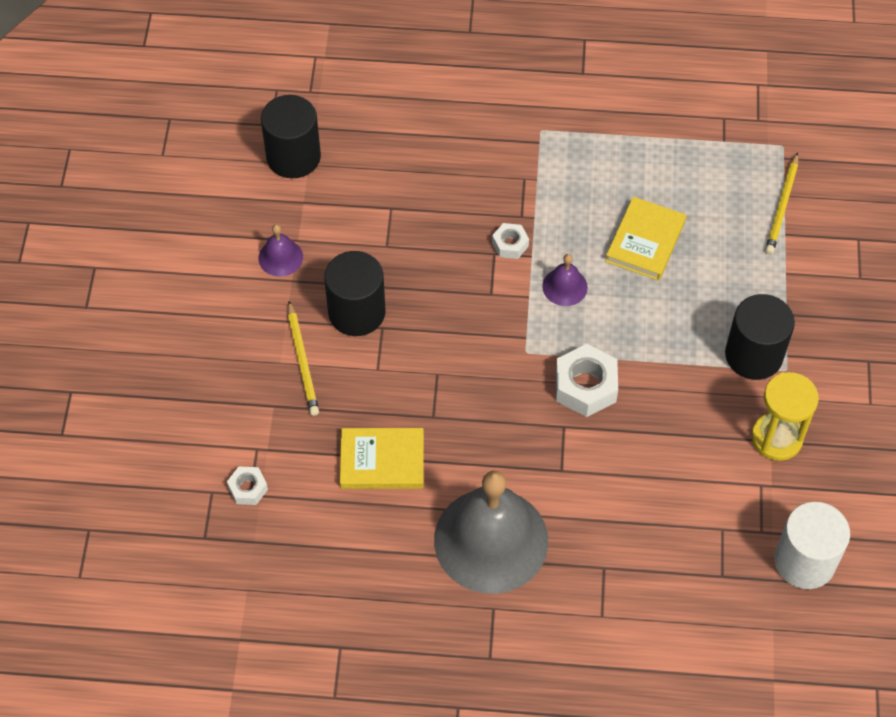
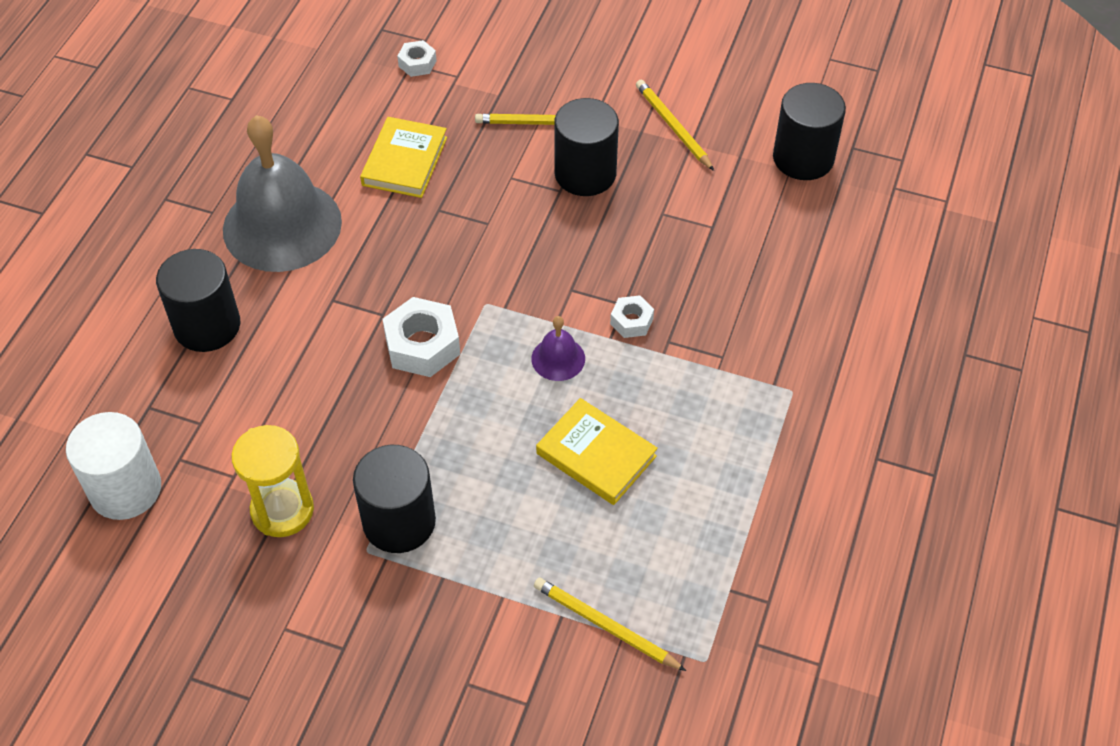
camera: 105 degrees right, 5 degrees down
purple bell [258,224,303,276] -> yellow pencil [636,80,714,171]
none -> black cylinder [156,249,240,352]

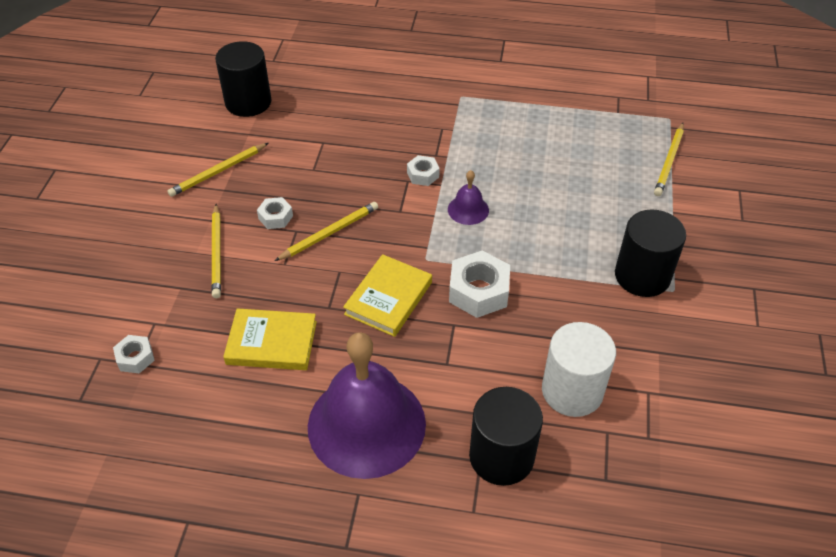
camera: 100 degrees left, 5 degrees down
white cylinder [66,412,161,520] -> white cylinder moved to [542,322,616,417]
grey bell [223,115,342,272] -> purple bell [308,332,426,479]
yellow hourglass [231,425,314,537] -> none
yellow book [536,398,658,505] -> yellow book moved to [343,254,432,337]
black cylinder [554,98,619,196] -> white nut [257,197,293,229]
none -> yellow pencil [275,202,378,261]

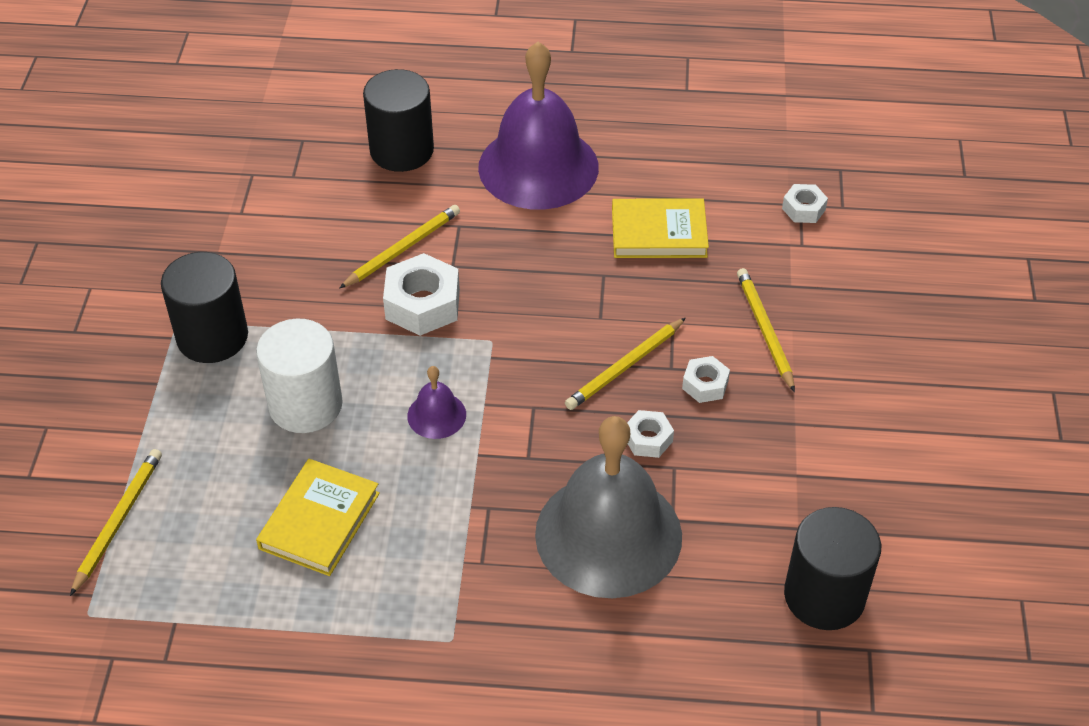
camera: 175 degrees right, 0 degrees up
yellow pencil [167,143,268,197] -> yellow pencil moved to [339,205,460,289]
yellow book [343,254,432,337] -> yellow book moved to [256,459,380,576]
white nut [407,155,440,186] -> white nut moved to [627,410,674,458]
white cylinder [542,322,616,417] -> white cylinder moved to [256,319,343,433]
none -> grey bell [535,416,682,598]

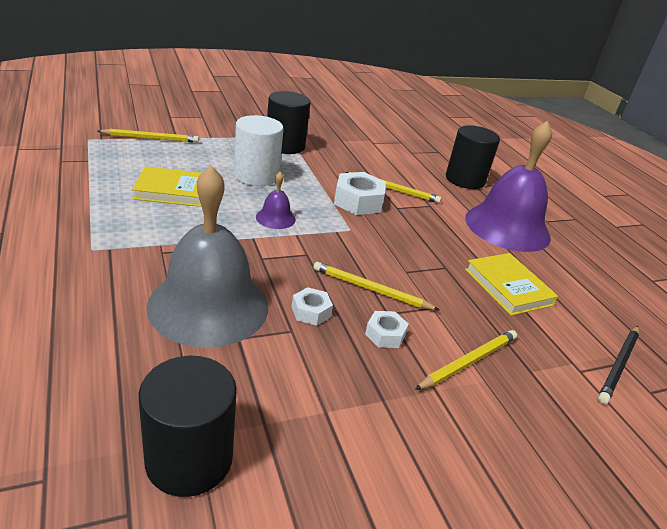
camera: 60 degrees right, 15 degrees down
white nut [782,184,828,223] -> black pencil [598,326,639,404]

